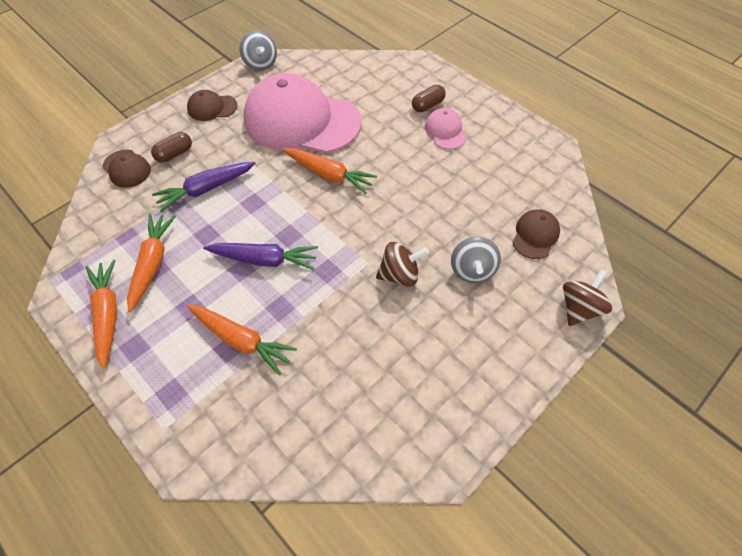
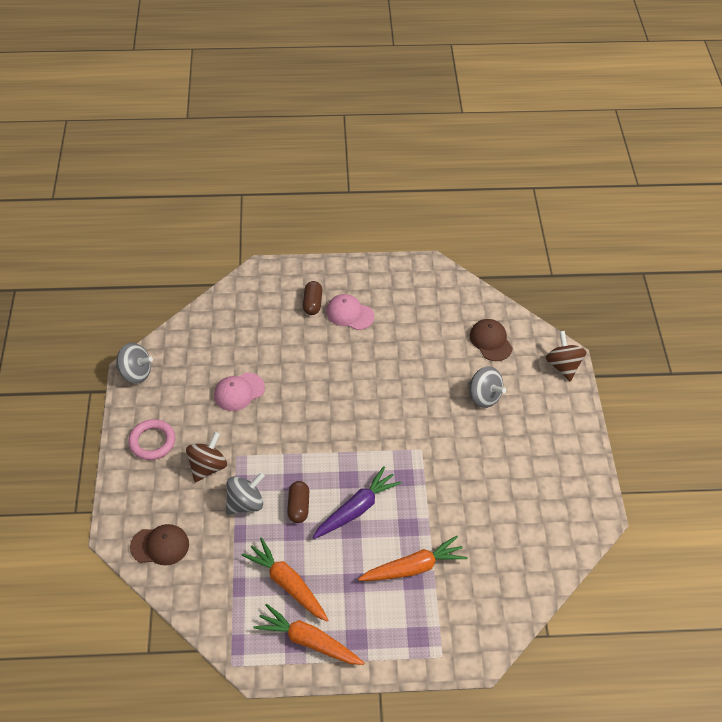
camera: 50 degrees left, 5 degrees down
brown capsule [151,132,192,162] -> brown capsule moved to [287,481,309,523]
purple carrot [152,162,256,212] -> grey spinning top [226,472,265,515]
brown cap [187,90,237,121] -> pink ring [128,419,175,460]
pink cap [244,73,362,153] -> pink cap [214,373,265,411], size x0.42
orange carrot [283,148,377,194] -> none
brown spinning top [376,242,429,287] -> brown spinning top moved to [186,432,227,483]

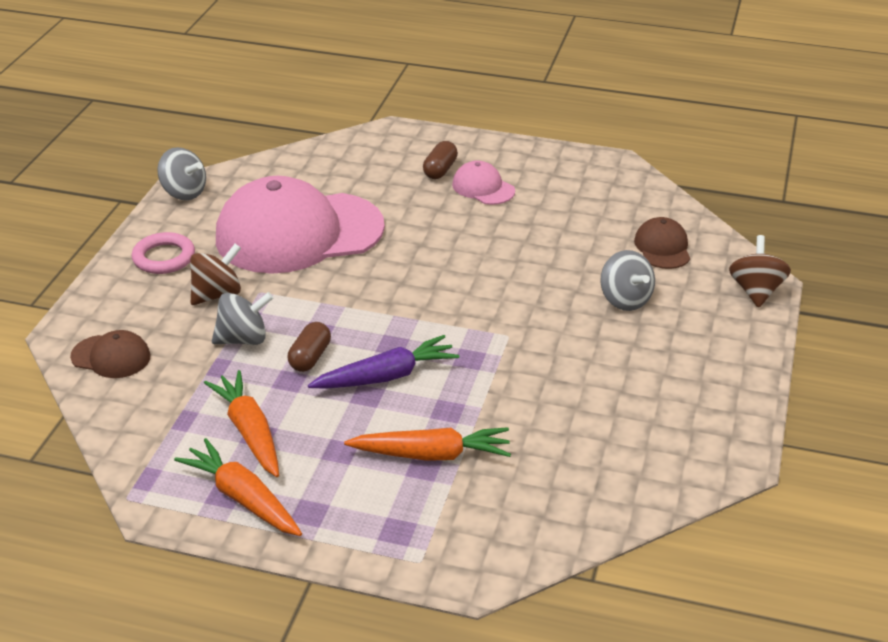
camera: 20 degrees right, 15 degrees down
pink cap [214,373,265,411] -> pink cap [216,176,385,274], size x2.37

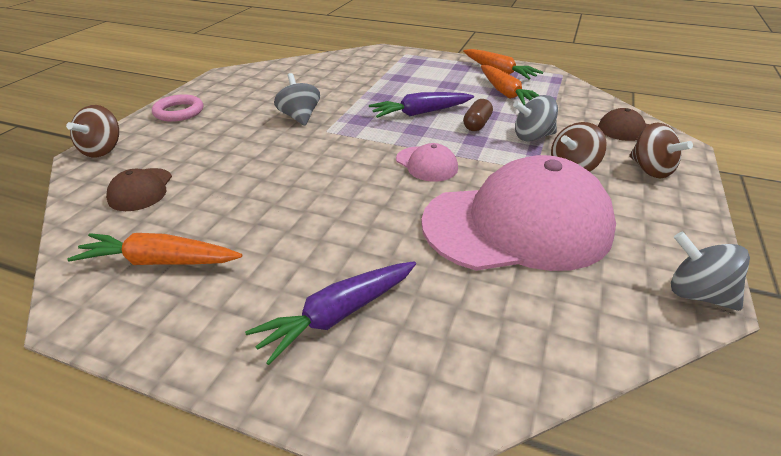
camera: 175 degrees left, 0 degrees up
pink ring [131,232,195,274] -> pink ring moved to [152,94,203,122]
orange carrot [344,427,511,461] -> orange carrot moved to [67,233,242,265]
brown capsule [423,141,458,179] -> purple carrot [245,261,416,365]
pink cap [452,160,515,205] -> pink cap moved to [396,143,458,182]
grey spinning top [600,250,655,311] -> grey spinning top moved to [274,73,320,126]
none -> brown spinning top [629,123,693,178]

